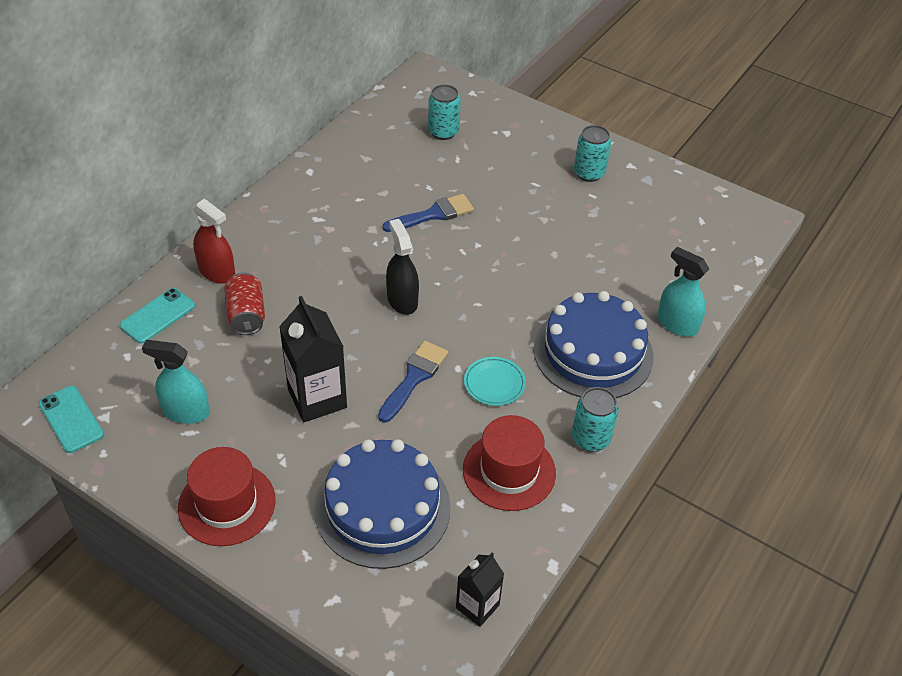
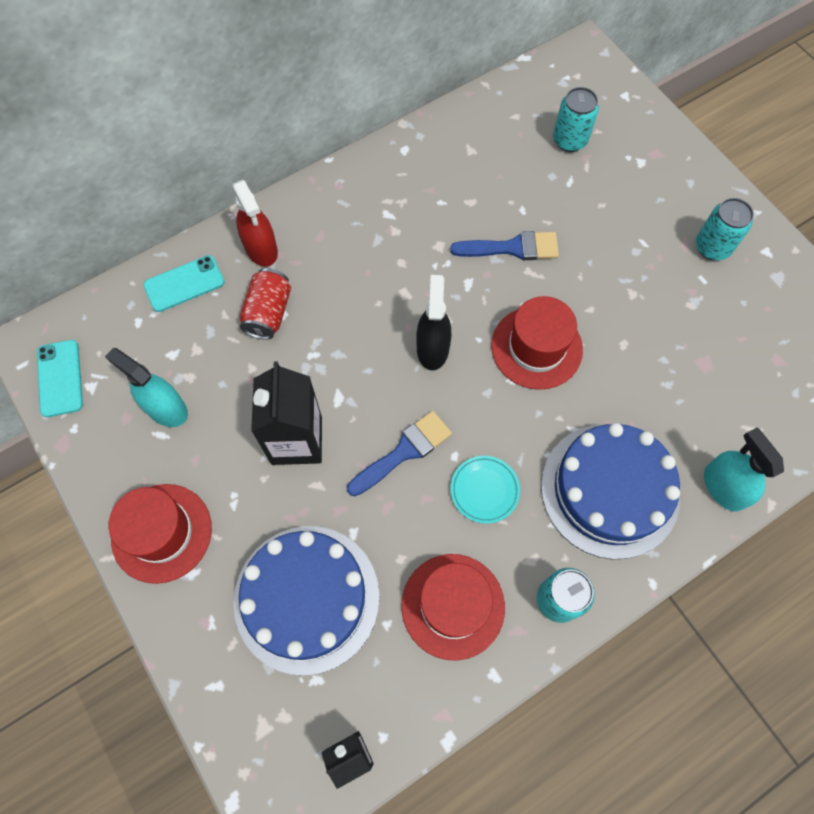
camera: 25 degrees right, 20 degrees up
none -> red hat [491,296,583,390]

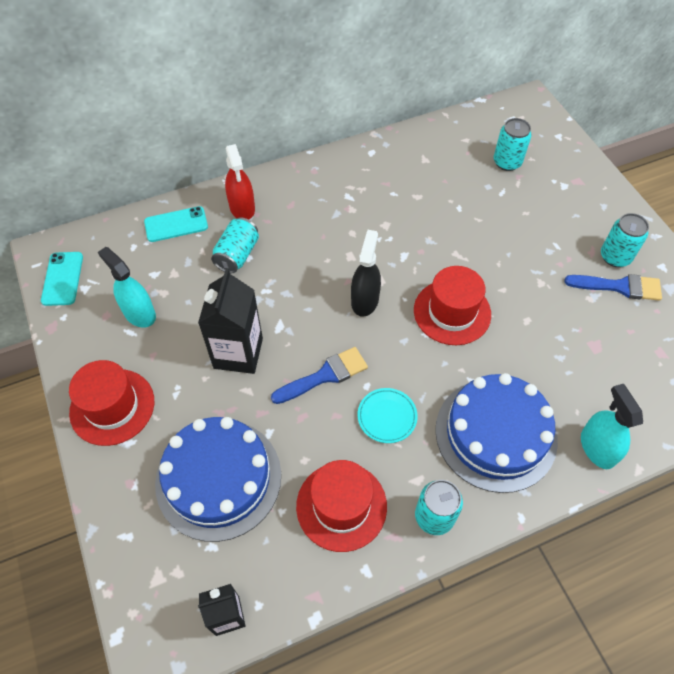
camera: 10 degrees right, 10 degrees down
red can [240,268,291,340] -> turquoise can [211,217,259,273]
blue brush [450,231,559,260] -> blue brush moved to [565,274,662,301]

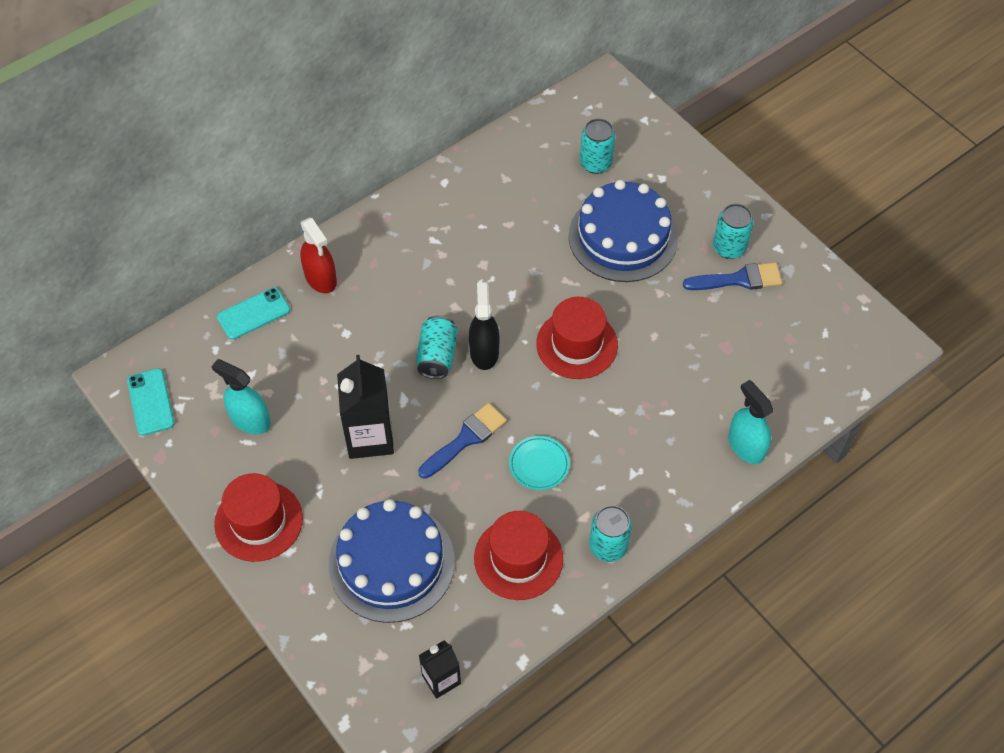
camera: 15 degrees left, 0 degrees up
turquoise can [211,217,259,273] -> turquoise can moved to [416,315,458,379]
blue cake [435,373,558,493] -> blue cake moved to [569,180,678,282]

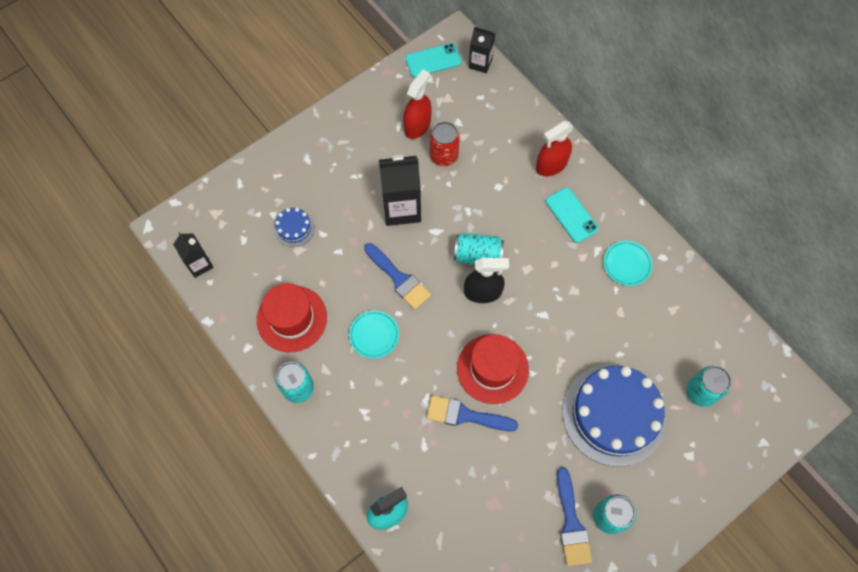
camera: 90 degrees right, 10 degrees up
turquoise spray bottle [211,359,271,434] -> red spray bottle [403,69,432,139]
red hat [214,473,303,562] -> none
turquoise phone [217,287,290,340] -> turquoise phone moved to [546,187,599,243]
blue cake [328,499,455,623] -> blue cake [273,208,315,247], size x0.44
none -> blue brush [427,395,518,431]
none -> red can [430,122,460,166]
none -> black carton [469,26,495,73]
none -> turquoise plate [604,241,653,286]

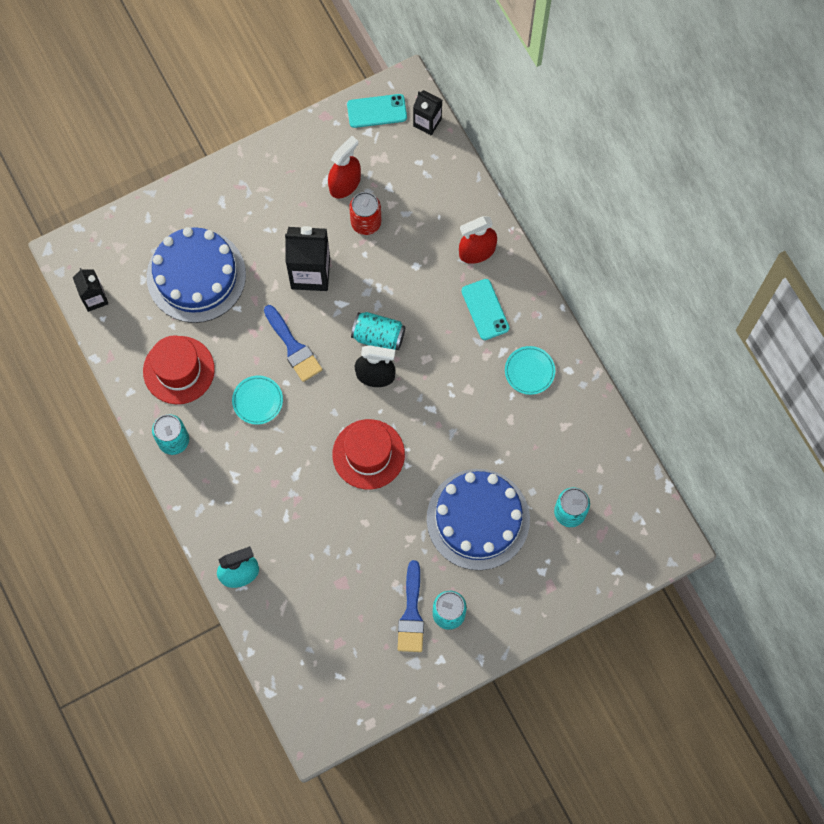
camera: 10 degrees right, 5 degrees up
blue cake [273,208,315,247] -> blue cake [147,227,246,323], size x2.30
blue brush [427,395,518,431] -> none

